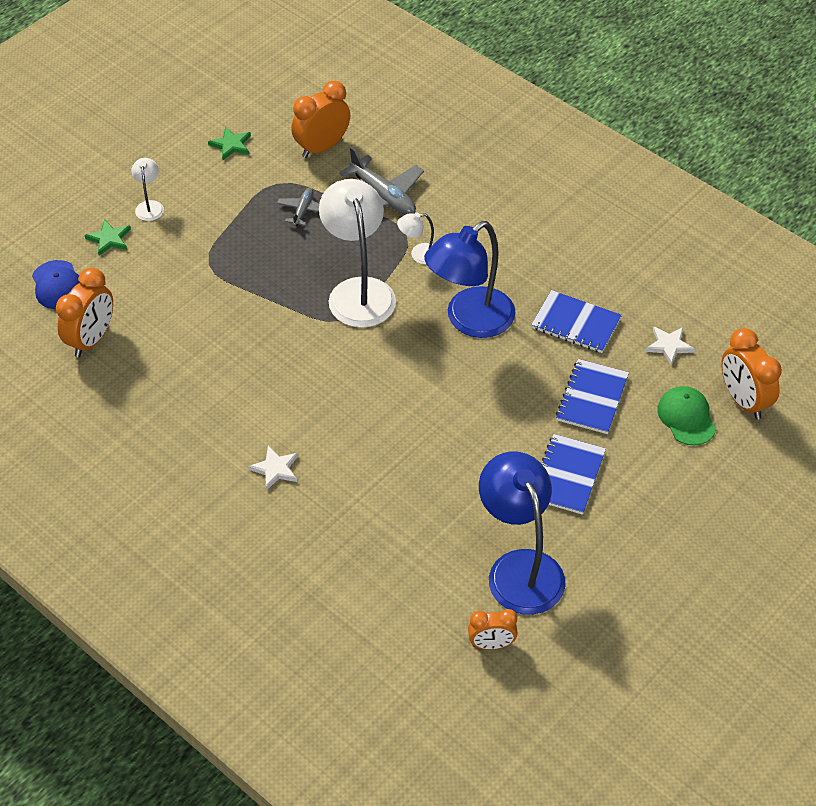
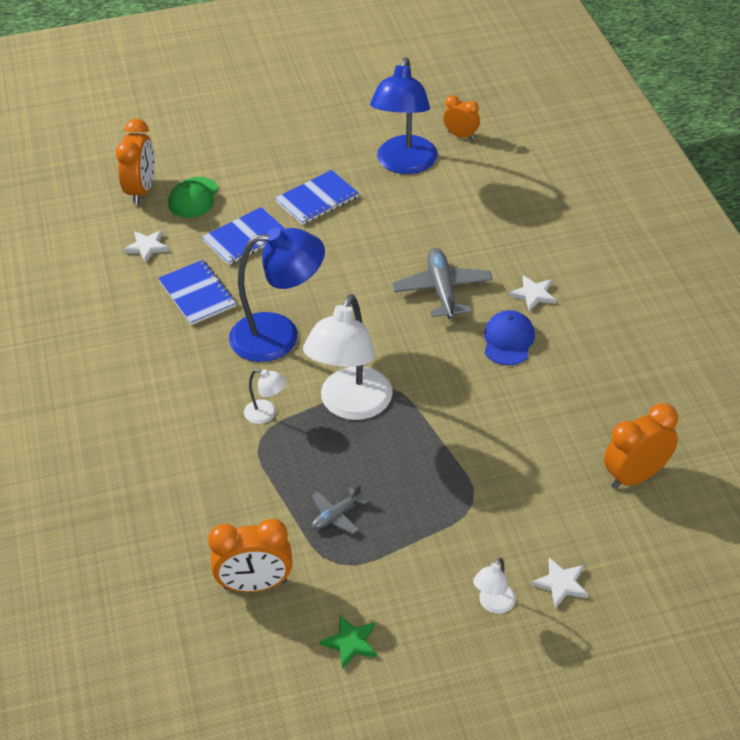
camera: 145 degrees left, 5 degrees down
blue cap [32,260,80,309] -> blue cap moved to [484,310,535,365]
green star [85,219,131,256] -> white star [531,557,588,608]
grey plane [339,146,424,215] -> grey plane moved to [392,248,493,319]

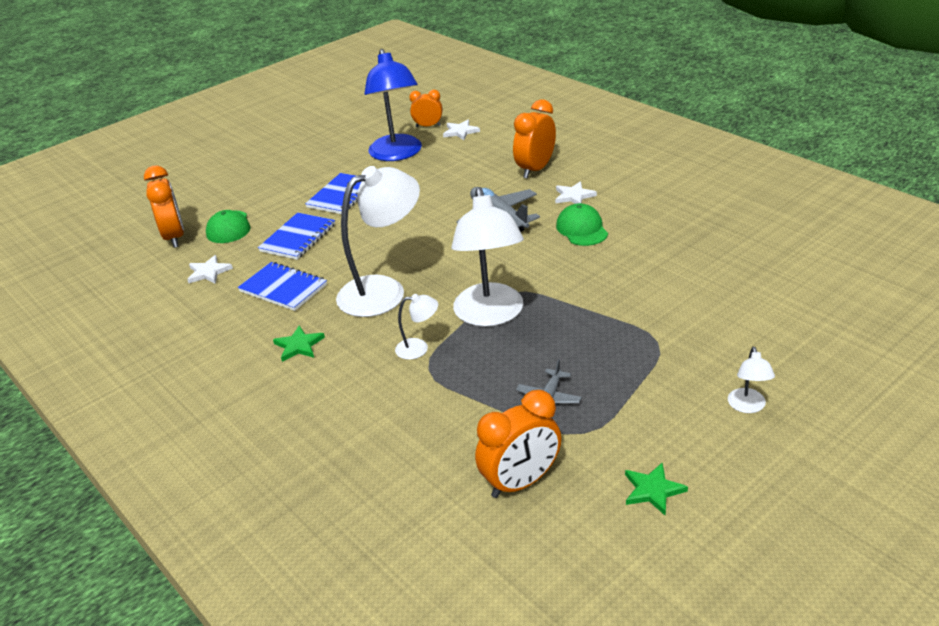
camera: 25 degrees left, 10 degrees down
blue lamp [229,228,325,362] -> white lamp [336,166,420,317]
blue cap [484,310,535,365] -> green cap [556,203,608,246]
white star [531,557,588,608] -> white star moved to [443,120,480,140]
orange clock [604,403,678,489] -> orange clock moved to [513,99,556,179]
none -> green star [273,325,325,362]

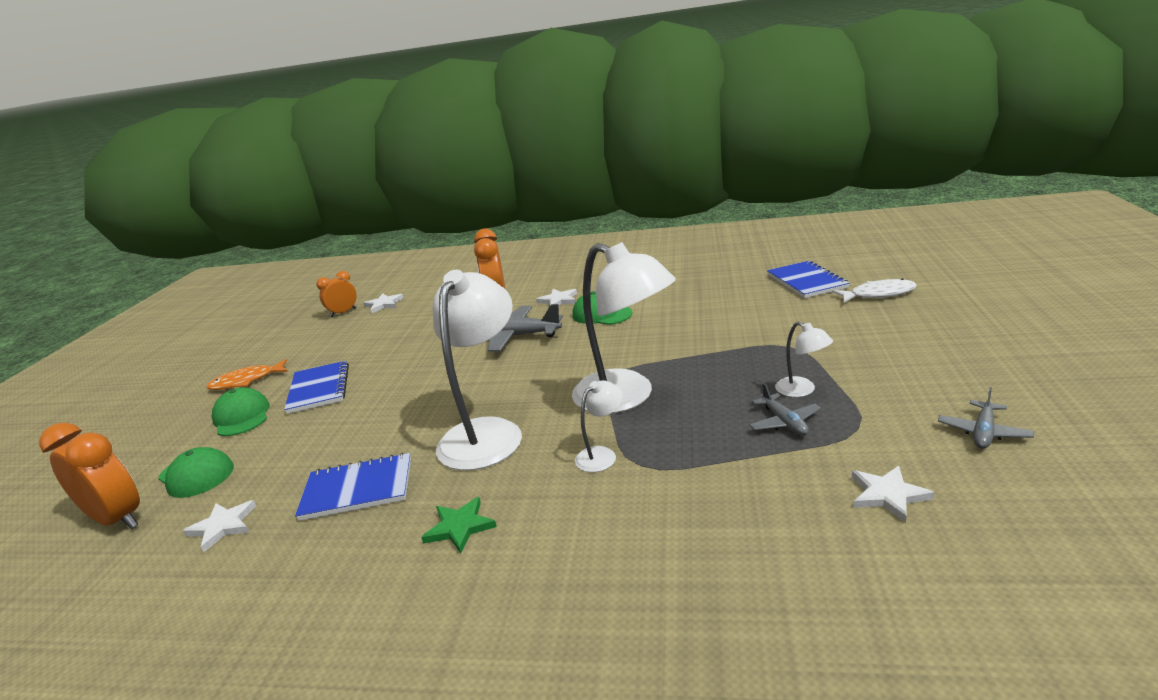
camera: 40 degrees left, 10 degrees down
blue notebook [258,213,335,260] -> blue notebook moved to [767,261,850,298]
blue lamp [364,49,422,161] -> none
orange clock [475,390,561,498] -> white star [852,466,934,523]
green star [625,463,688,515] -> grey plane [938,387,1034,449]
white lamp [728,346,775,413] -> white lamp moved to [775,322,833,397]
none -> orange fish [206,359,288,390]
none -> green cap [212,387,270,436]
none -> white fish [832,278,917,303]

